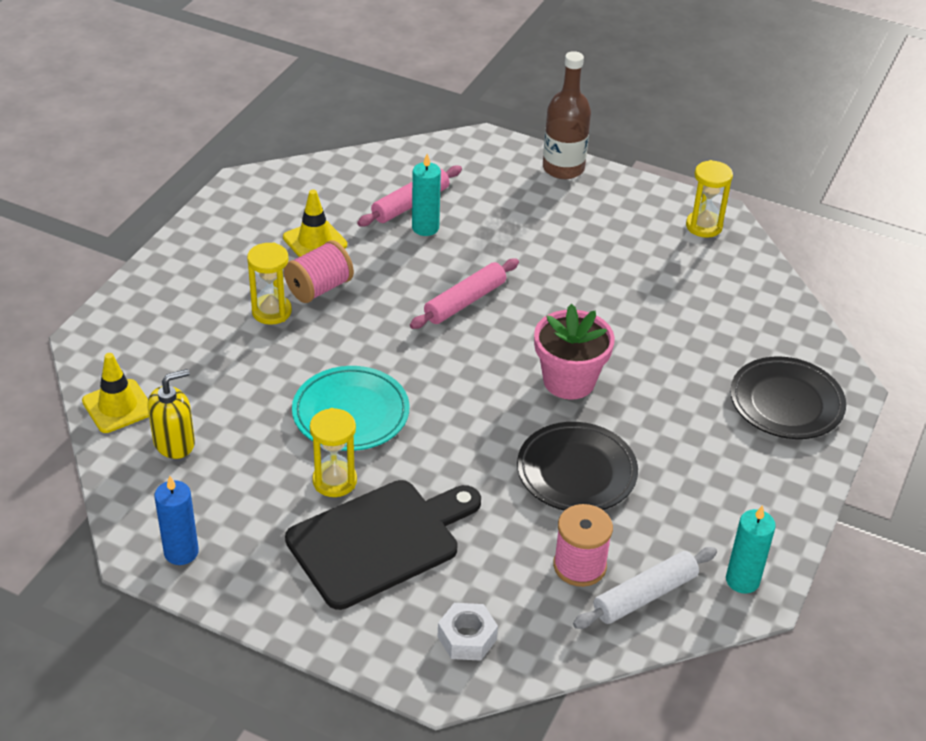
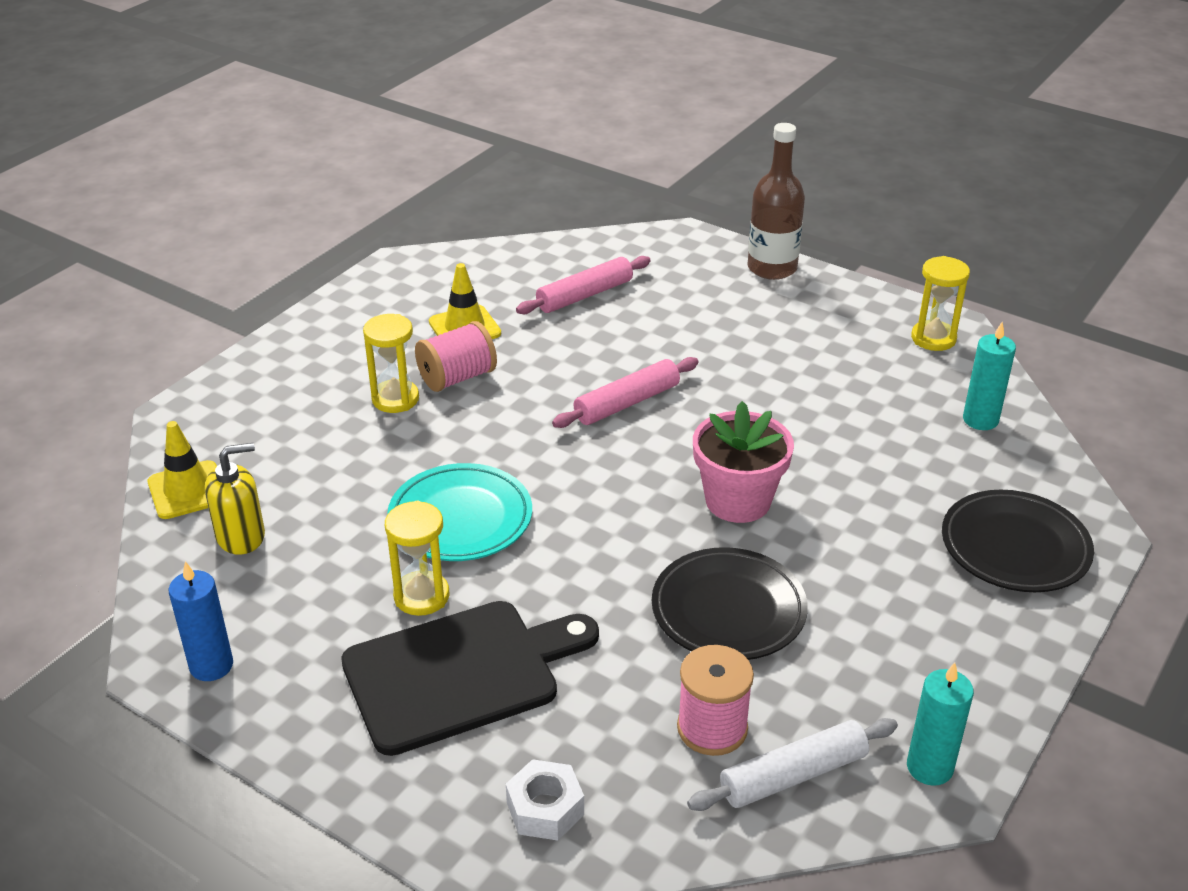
camera: 10 degrees right, 5 degrees down
turquoise candle [412,154,441,236] -> turquoise candle moved to [963,322,1016,430]

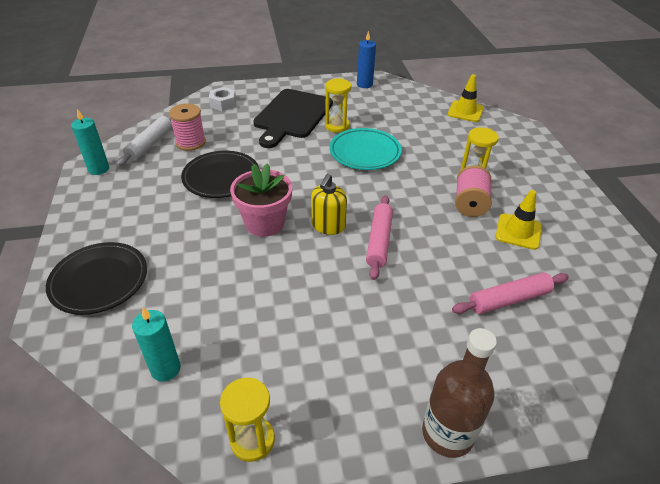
camera: 135 degrees right, 5 degrees up
yellow soap dispenser [205,443,265,555] -> yellow soap dispenser moved to [311,174,347,235]
pink rolling pin [516,256,651,314] -> pink rolling pin turned 60 degrees clockwise [452,272,569,314]

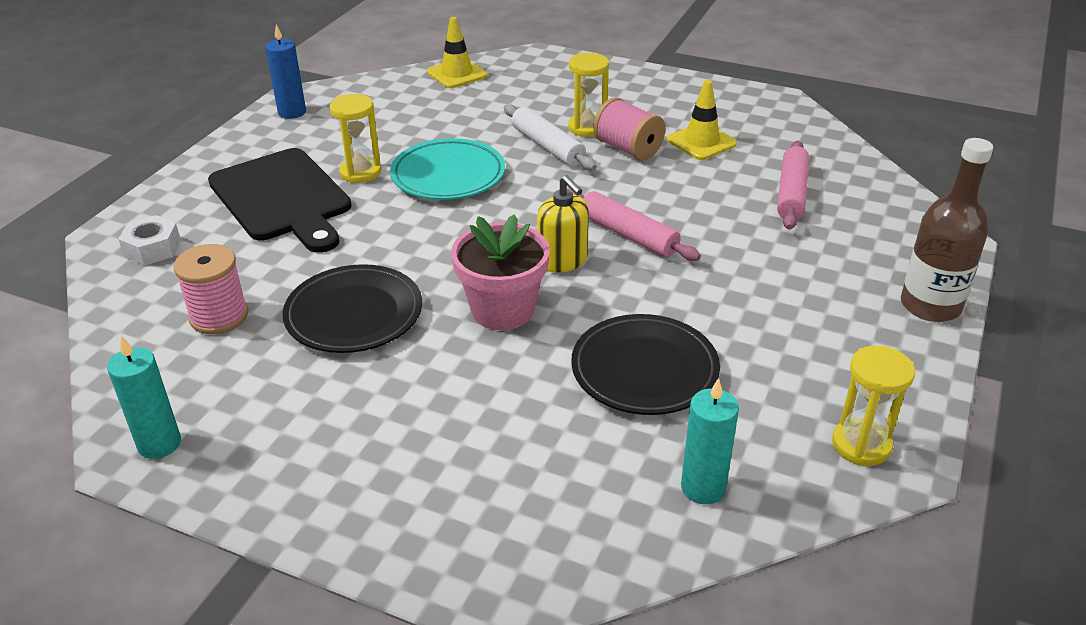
camera: 55 degrees left, 5 degrees down
black plate [46,242,147,315] -> black plate moved to [571,314,720,415]
white rolling pin [116,116,172,166] -> white rolling pin moved to [504,104,596,170]

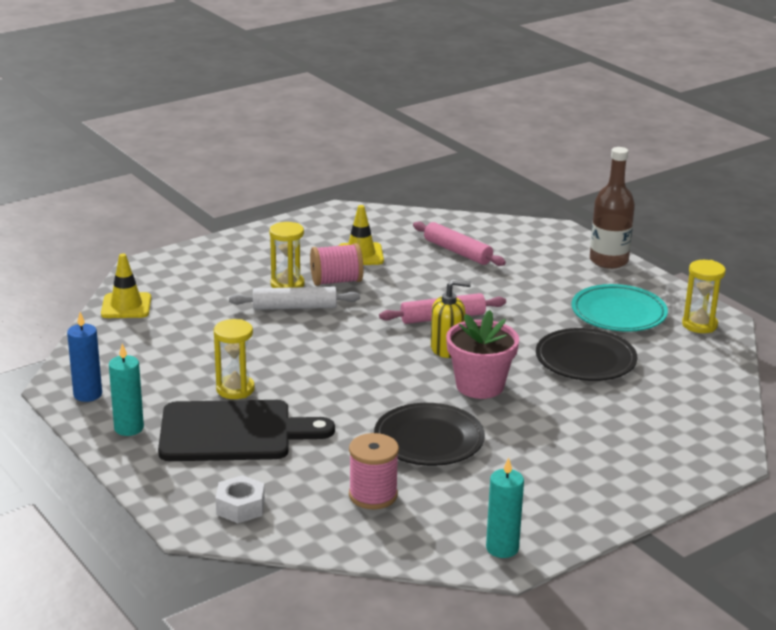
camera: 60 degrees left, 10 degrees down
turquoise plate [390,138,505,200] -> turquoise plate moved to [571,284,668,332]
turquoise candle [681,378,739,504] -> turquoise candle moved to [109,344,144,436]

